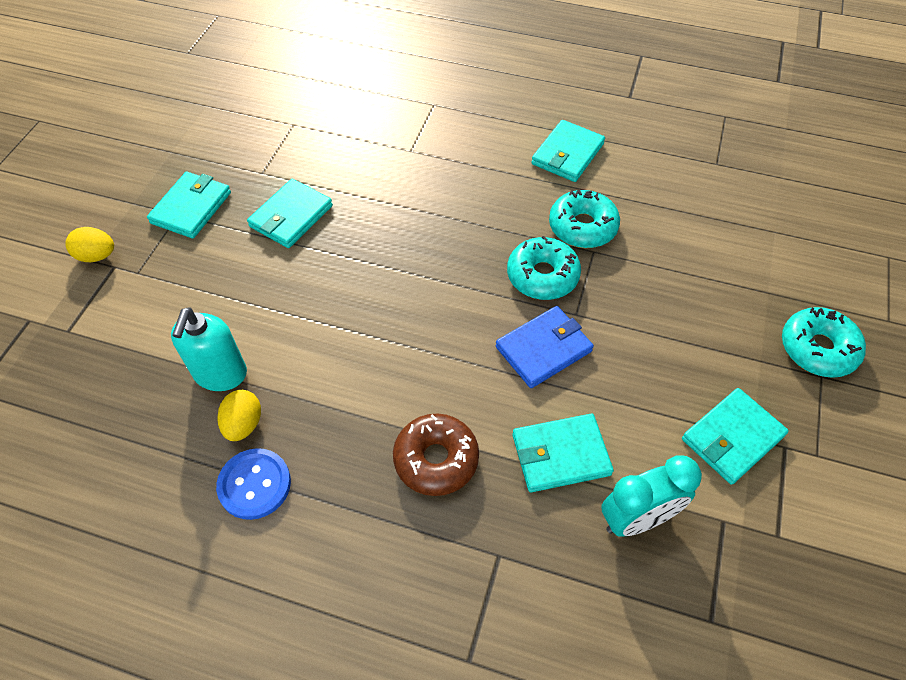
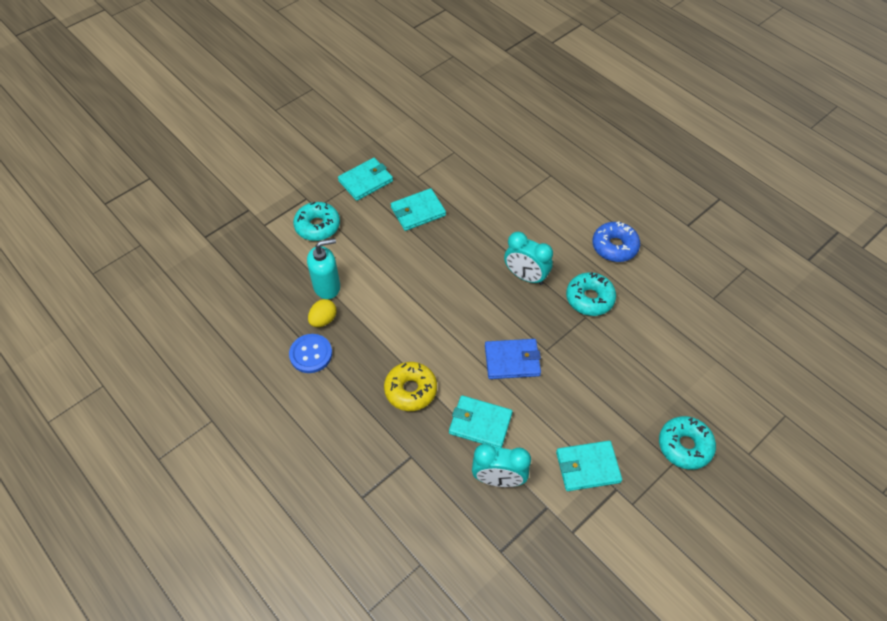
camera: 30 degrees right, 0 degrees up
yellow egg [65,227,114,262] -> none
turquoise soap dispenser [171,307,247,391] -> turquoise soap dispenser turned 150 degrees counterclockwise [307,238,340,299]
brown donut [393,413,479,496] -> yellow donut [384,362,437,411]
turquoise donut [507,236,581,300] -> turquoise donut moved to [293,201,340,241]
turquoise wallet [531,120,605,182] -> blue donut [592,222,640,262]
none -> turquoise clock [504,232,553,285]

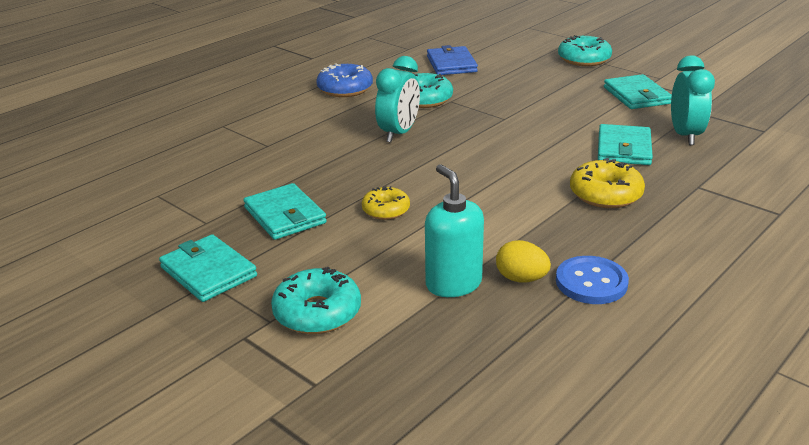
camera: 95 degrees left, 25 degrees down
blue wallet [485,339,541,379] -> blue wallet moved to [427,45,478,75]
none -> yellow donut [362,186,410,220]

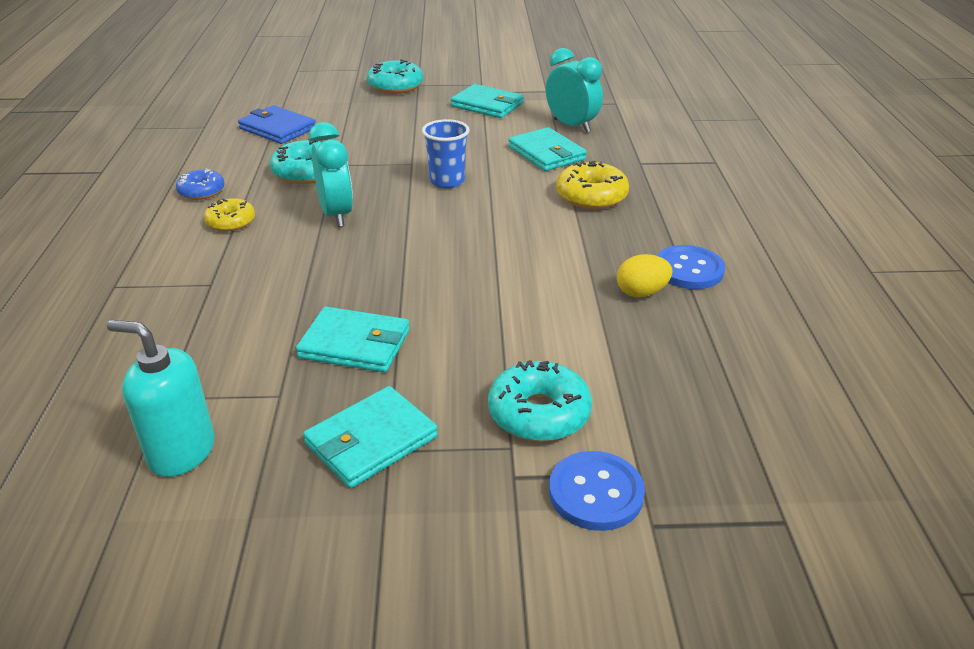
camera: 45 degrees left, 5 degrees up
turquoise wallet [159,234,257,302] -> turquoise wallet turned 45 degrees counterclockwise [303,386,438,488]
blue donut [316,63,373,97] -> blue donut [176,168,225,200], size x0.65
yellow donut [362,186,410,220] -> yellow donut moved to [204,198,255,232]
turquoise soap dispenser [425,164,484,297] -> turquoise soap dispenser moved to [107,320,215,477]
none -> blue cup [422,119,470,188]
none -> blue button [549,451,645,531]

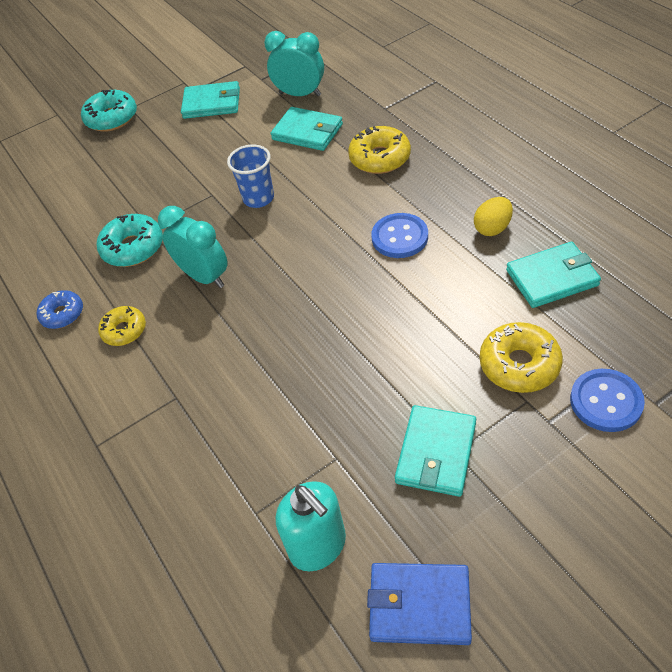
camera: 25 degrees left, 15 degrees up
turquoise soap dispenser [107,320,215,477] -> turquoise soap dispenser turned 120 degrees counterclockwise [276,481,346,571]
blue wallet [238,105,316,144] -> blue wallet moved to [367,563,472,645]
turquoise wallet [296,307,409,372] -> turquoise wallet moved to [506,242,601,308]
turquoise donut [488,360,592,442] -> yellow donut [480,322,563,393]
blue button [657,245,725,289] -> blue button moved to [371,213,428,258]

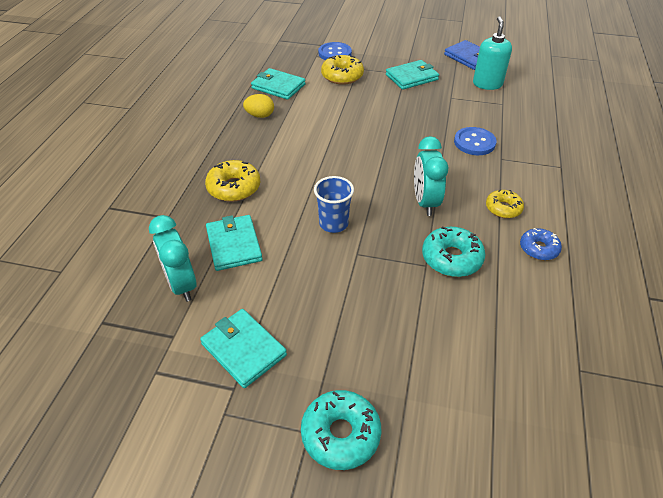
camera: 140 degrees left, 5 degrees down
blue button [371,213,428,258] -> blue button moved to [454,127,497,155]

